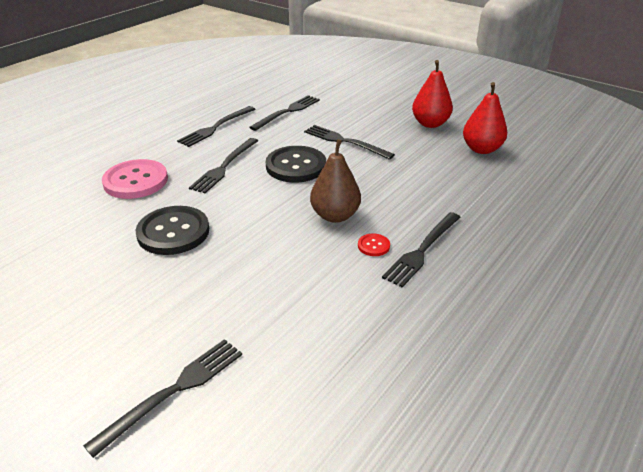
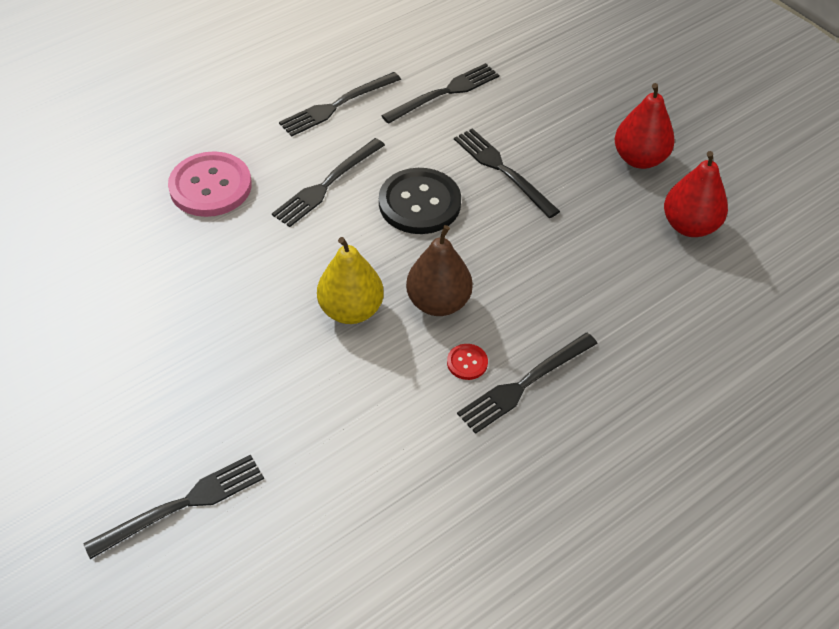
camera: 15 degrees right, 15 degrees up
black button [136,206,209,255] -> none
none -> yellow pear [317,237,384,324]

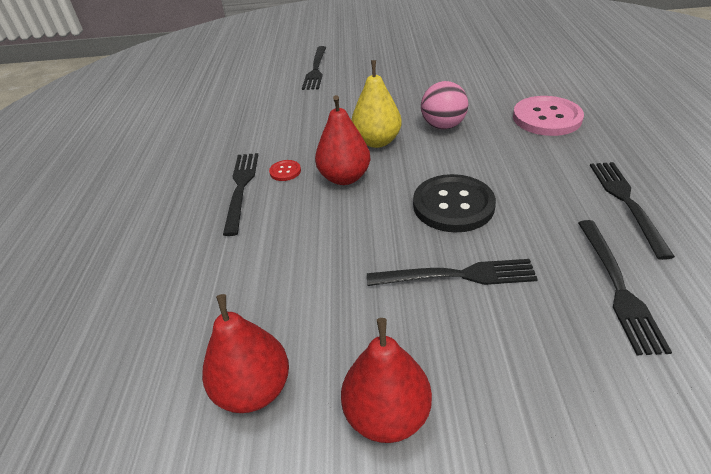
camera: 130 degrees right, 10 degrees down
black fork [272,138,385,227] -> none
brown pear [406,225,473,316] -> red pear [315,95,370,185]
none -> pink ball [421,81,468,129]

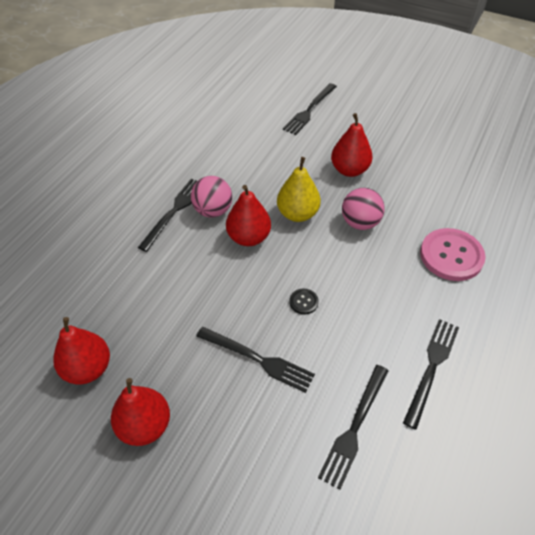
camera: 25 degrees right, 10 degrees up
red button [269,160,301,181] -> pink ball [191,176,232,218]
black button [413,174,496,232] -> black button [289,289,319,315], size x0.44
none -> red pear [331,113,373,177]

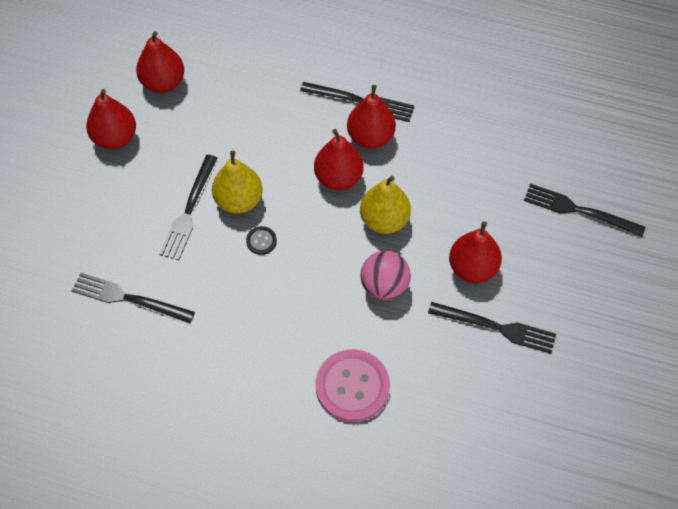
camera: 80 degrees right, 10 degrees up
pink ball [191,176,232,218] -> red pear [347,85,396,149]
black fork [403,319,459,430] -> black fork moved to [428,302,556,354]
none -> yellow pear [212,151,262,214]

